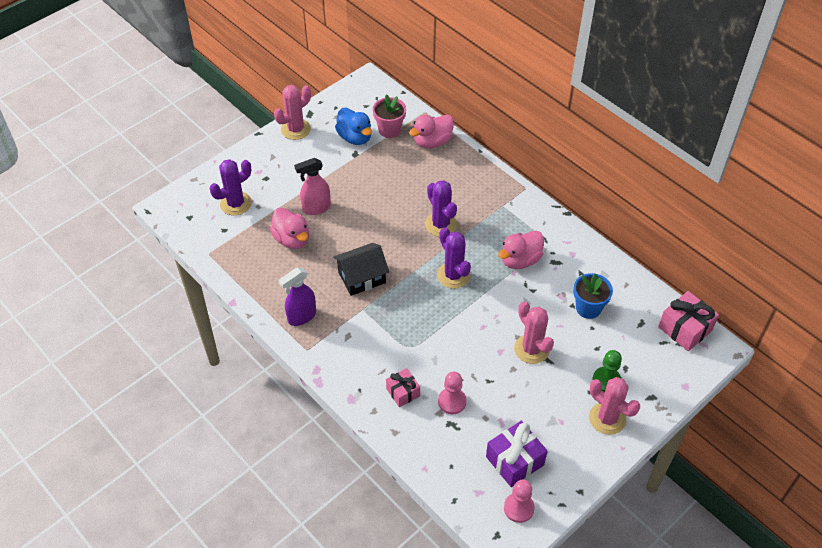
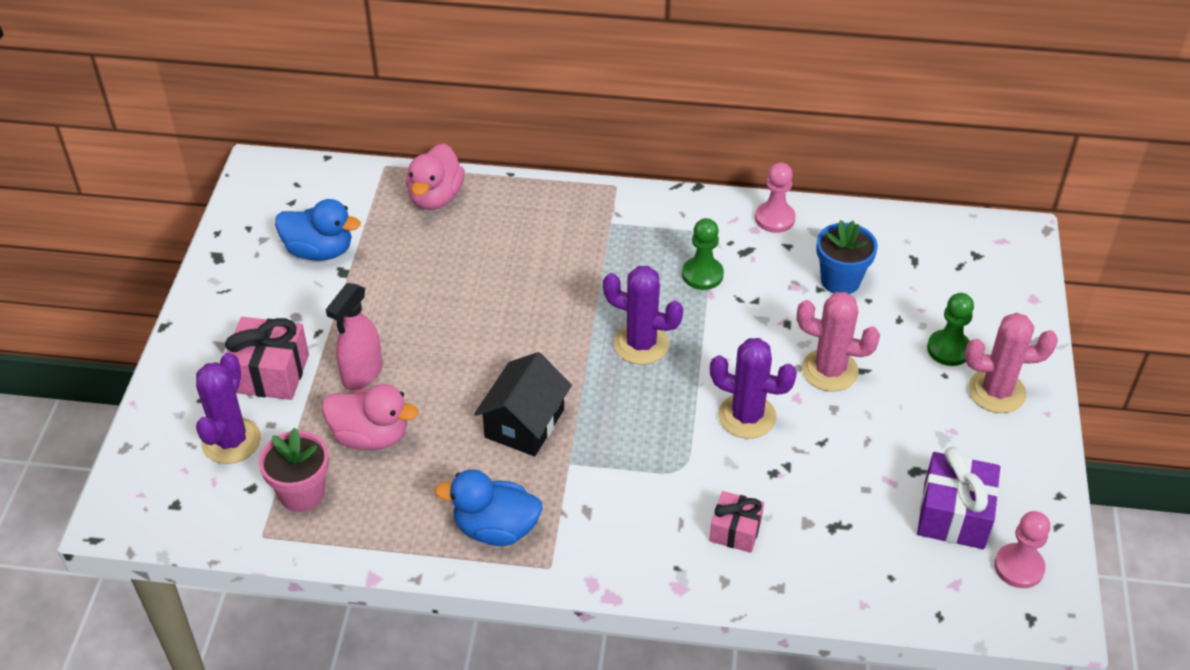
camera: 40 degrees left, 5 degrees down
pink cactus [274,85,311,140] -> none
purple spray bottle [278,267,316,326] -> blue duck [435,469,543,546]
pink flower pot [373,94,406,138] -> pink flower pot moved to [259,428,329,512]
purple cactus [425,180,457,237] -> purple cactus moved to [710,338,797,439]
pink pawn [438,372,467,414] -> pink pawn moved to [755,163,796,233]
pink duck [498,231,544,269] -> green pawn [682,218,724,290]
pink gift [658,291,719,351] -> pink gift moved to [225,317,309,400]

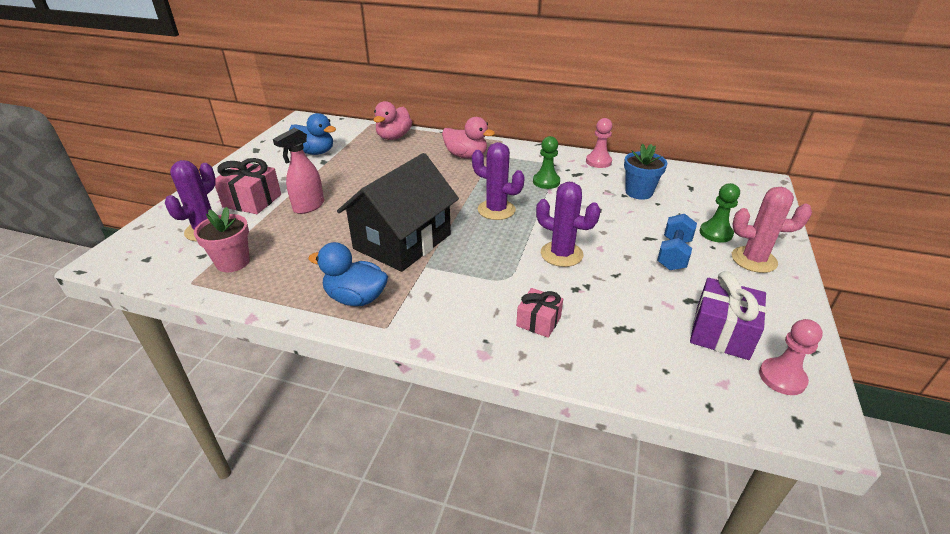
camera: 10 degrees right, 10 degrees down
pink duck [322,384,418,450] -> pink duck moved to [442,117,495,159]
black house [474,352,572,456] -> black house [337,153,459,272], size x1.61
pink cactus [797,292,880,392] -> none
none -> blue dumbbell [657,214,697,270]

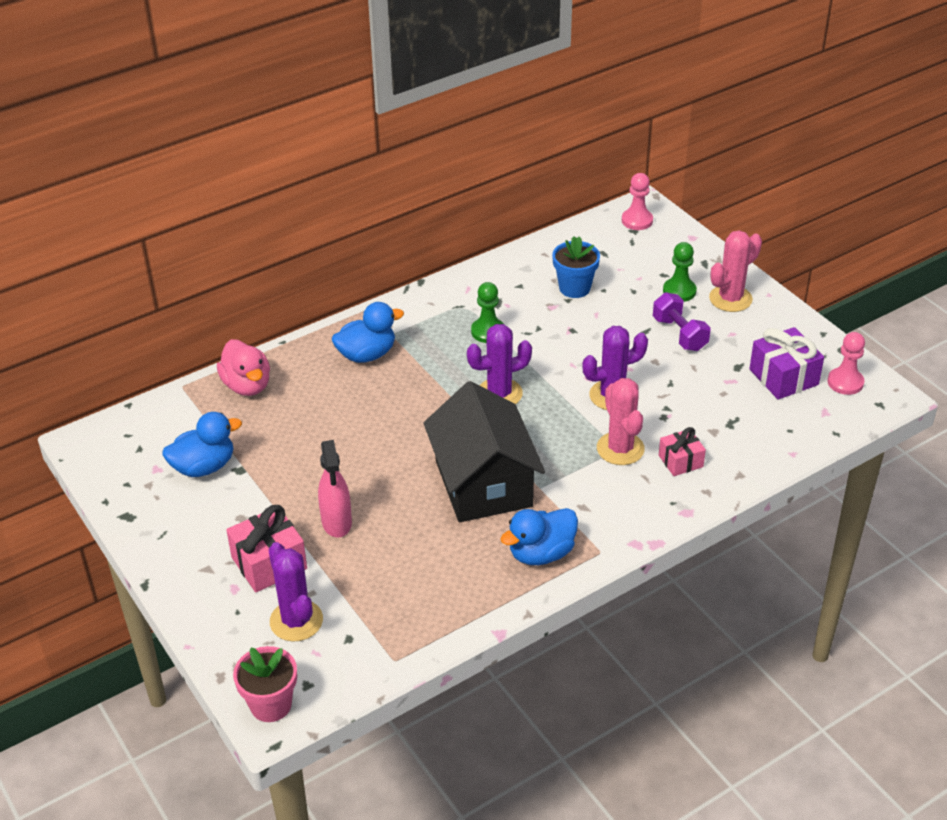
camera: 50 degrees left, 5 degrees up
pink flower pot [194,207,250,272] -> pink flower pot moved to [233,646,297,722]
pink duck [442,117,495,159] -> blue duck [332,302,404,363]
pink pawn [586,118,612,168] -> pink pawn moved to [622,173,653,230]
blue dumbbell [657,214,697,270] -> purple dumbbell [653,292,711,351]
none -> pink cactus [597,378,645,465]

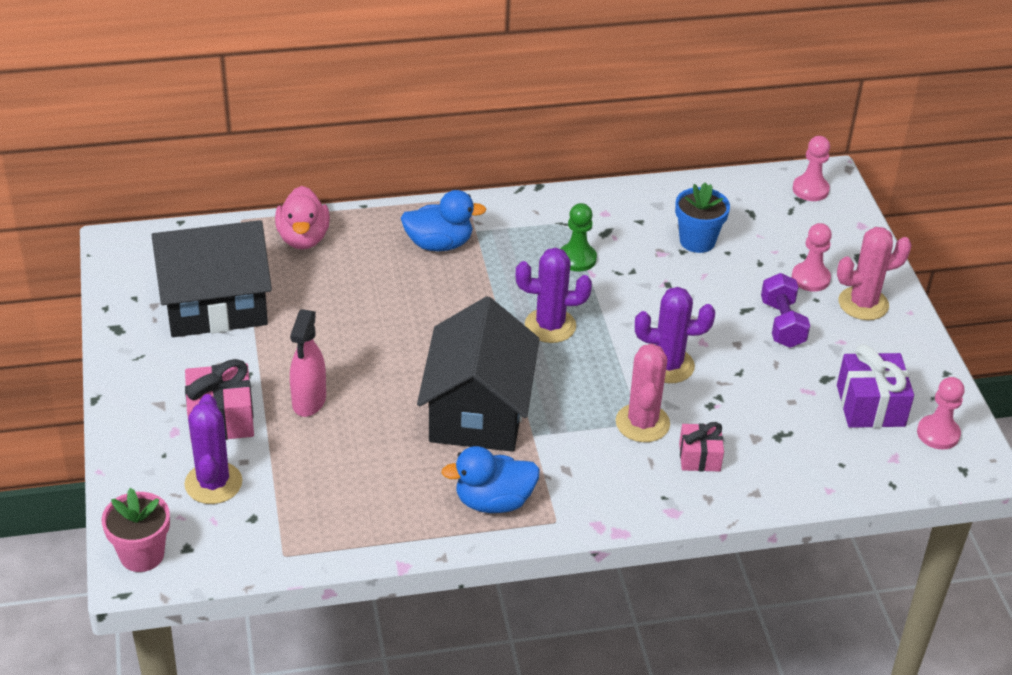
camera: 20 degrees right, 0 degrees up
blue duck [162,412,242,477] -> black house [151,220,272,337]
green pawn [663,242,697,302] -> pink pawn [792,223,832,292]

